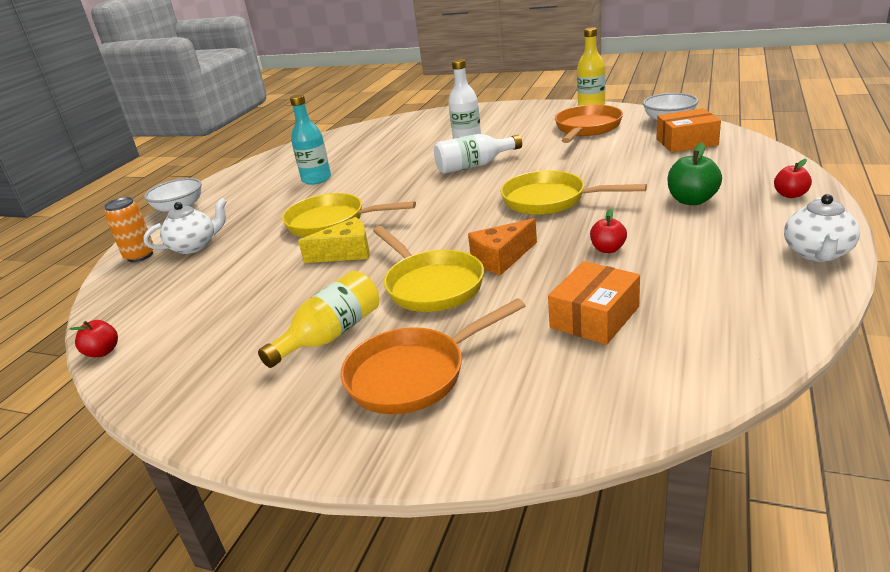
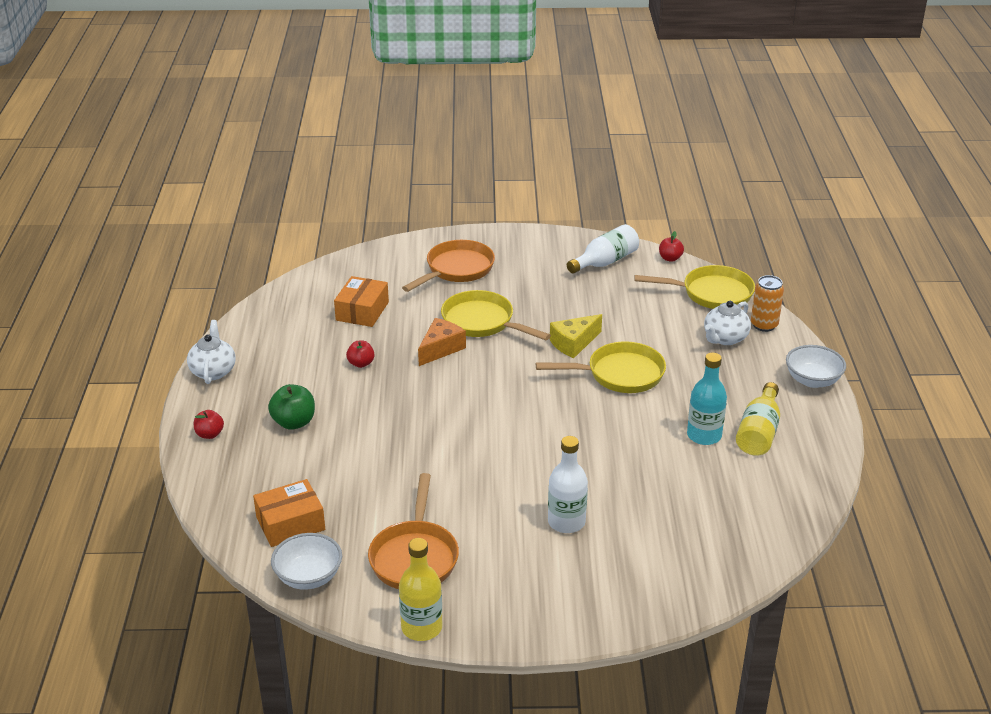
camera: 155 degrees right, 5 degrees up
yellow bottle [258,270,379,368] -> yellow bottle moved to [736,382,780,456]
white bottle [434,134,522,174] -> white bottle moved to [567,224,639,274]
yellow pan [500,170,647,215] -> yellow pan moved to [634,265,755,309]

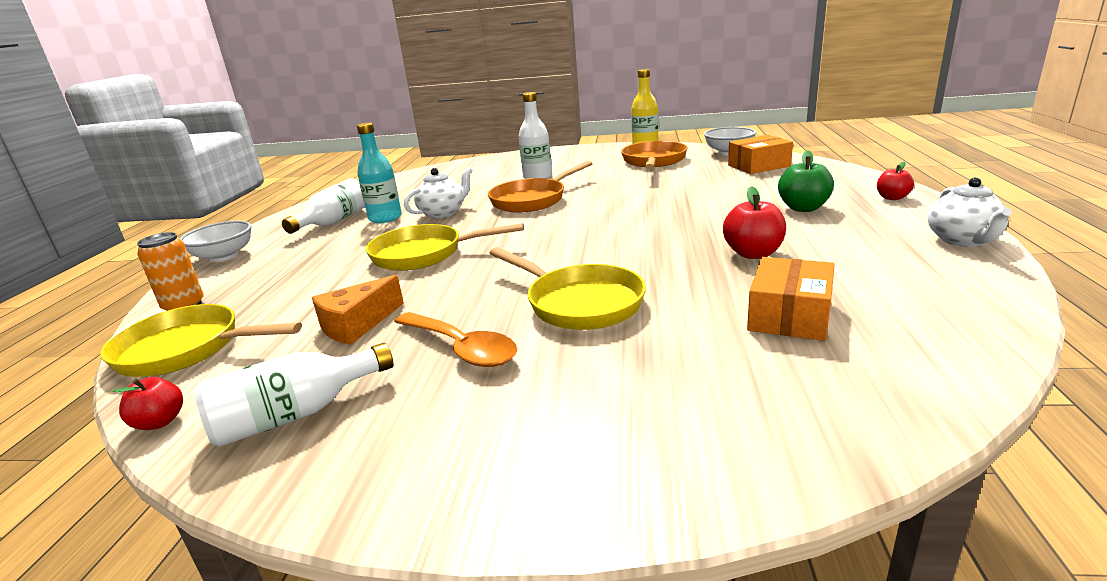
camera: 170 degrees left, 10 degrees down
red apple [346,341,374,368] -> red apple [723,186,786,259], size x1.56
orange pan [402,240,495,292] -> orange pan moved to [488,161,593,212]
orange cheese [418,318,466,366] -> orange cheese moved to [312,275,404,345]
yellow cheese [550,314,602,358] -> none
white teapot [704,301,751,345] -> white teapot moved to [404,167,472,218]
yellow bottle [736,382,780,456] -> white bottle [282,178,365,234]
none -> orange spoon [394,312,517,367]

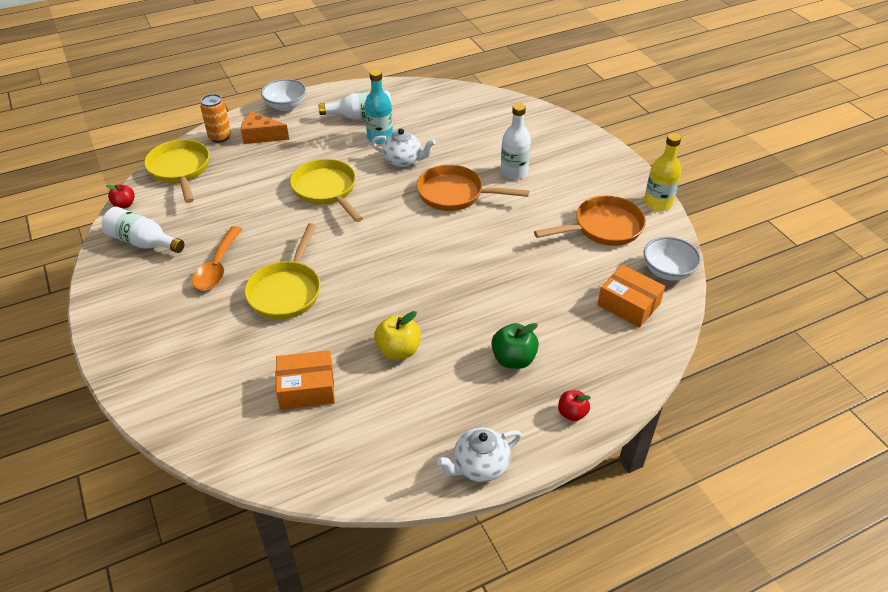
camera: 55 degrees right, 20 degrees up
orange cheese [312,275,404,345] -> orange cheese moved to [241,112,289,144]
red apple [723,186,786,259] -> yellow apple [374,311,421,360]

